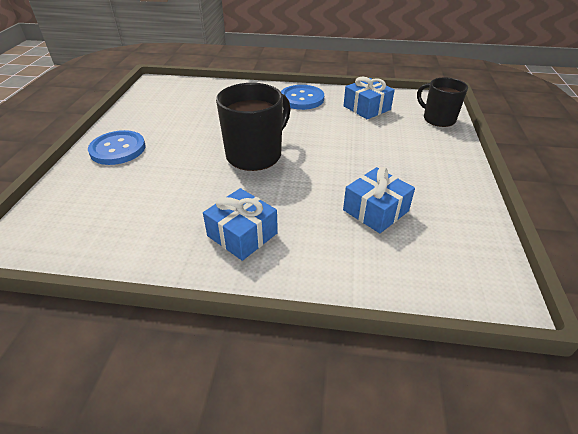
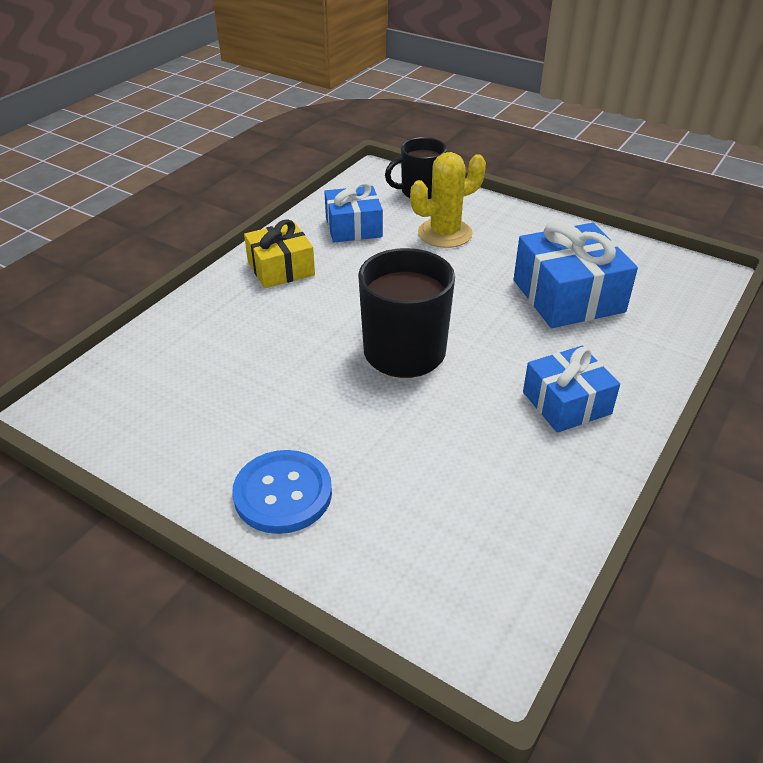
camera: 65 degrees left, 0 degrees up
blue button [281,85,324,110] -> yellow gift [244,219,315,288]
blue gift [343,167,415,233] -> blue gift [513,220,638,328], size x1.52
none -> yellow cactus [410,152,486,248]

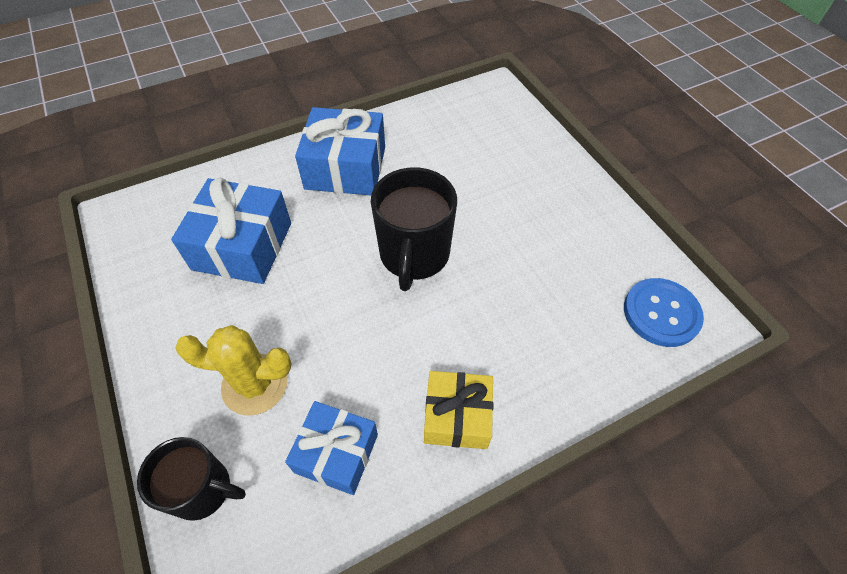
camera: 150 degrees left, 15 degrees up
blue button [232,450,332,534] -> blue button moved to [624,278,704,347]
blue gift [523,346,620,433] -> blue gift [295,107,385,195], size x1.52

